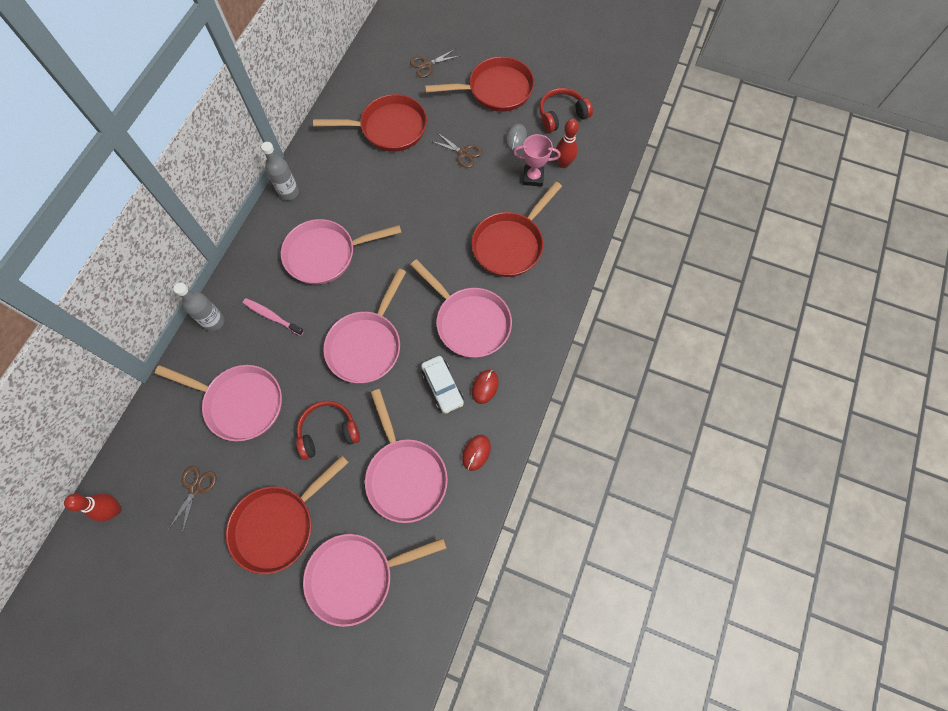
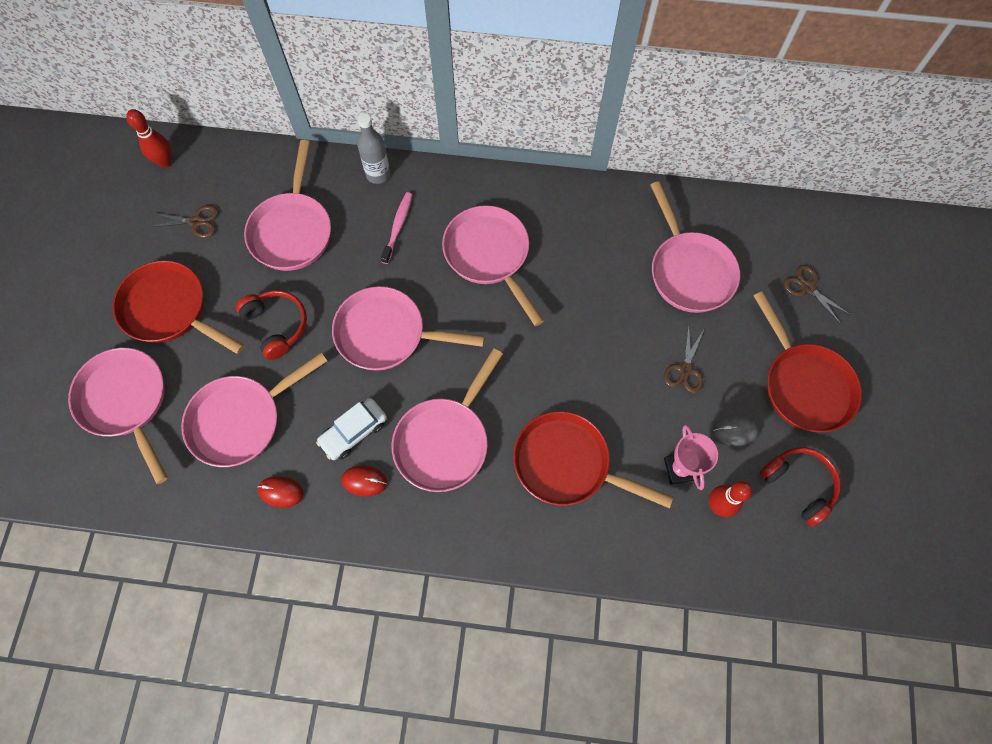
camera: 75 degrees right, 0 degrees up
grey bottle [261,142,299,201] -> none
red pan [313,94,427,152] -> pink pan [650,181,740,313]

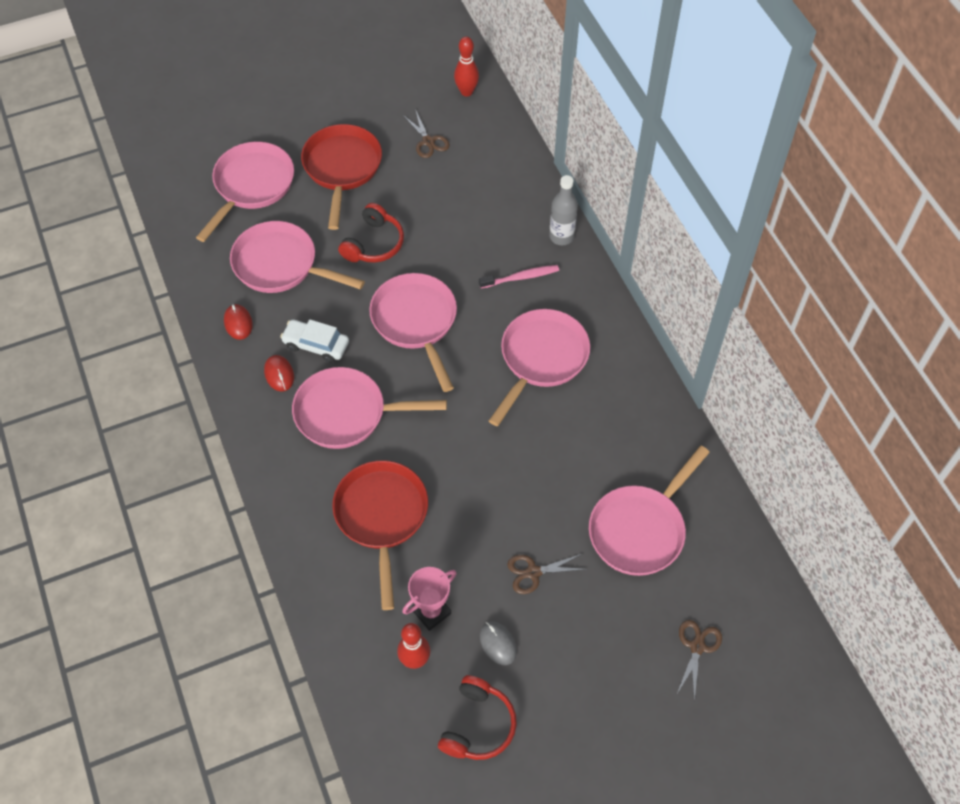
camera: 60 degrees right, 10 degrees down
pink pan [244,140,331,271] -> none
red pan [753,291,862,433] -> none

